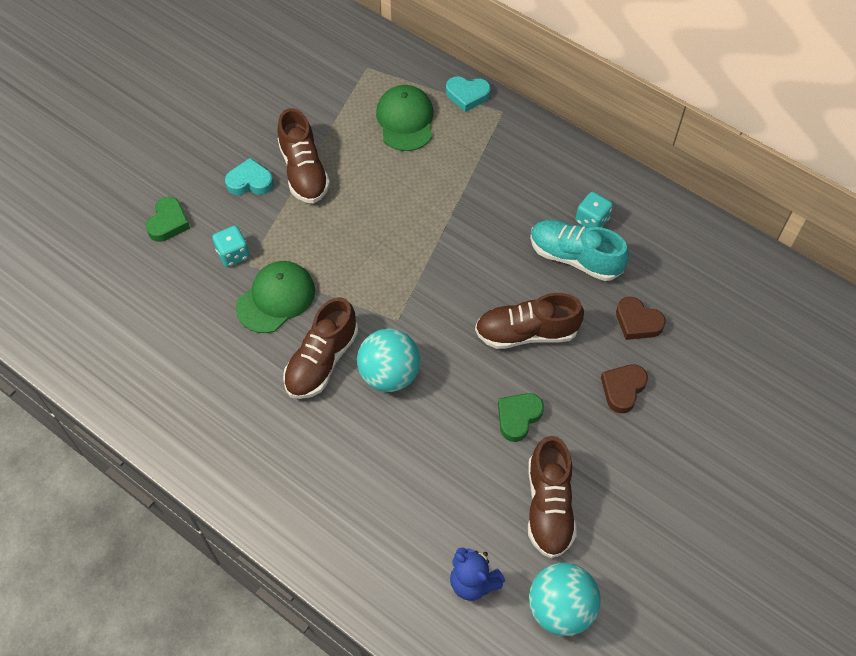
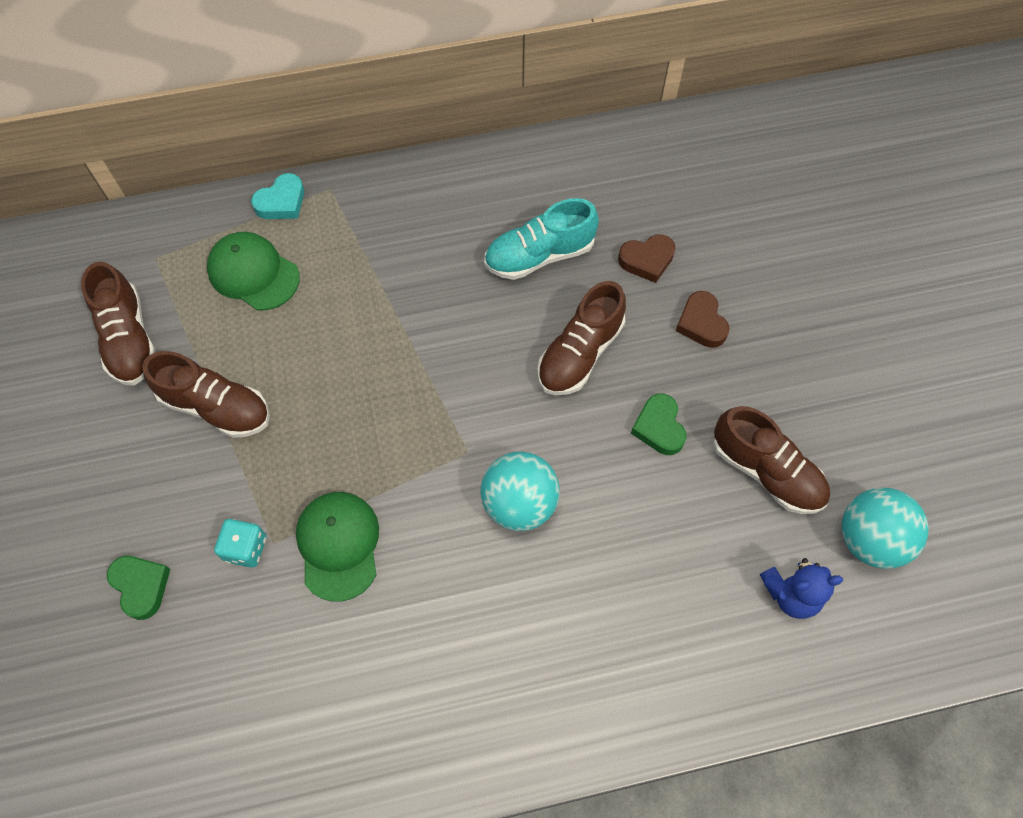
camera: 50 degrees left, 5 degrees up
turquoise heart [225,158,274,195] -> none
brown shoe [283,297,358,399] -> brown shoe moved to [81,262,156,386]
turquoise dice [575,192,613,228] -> none

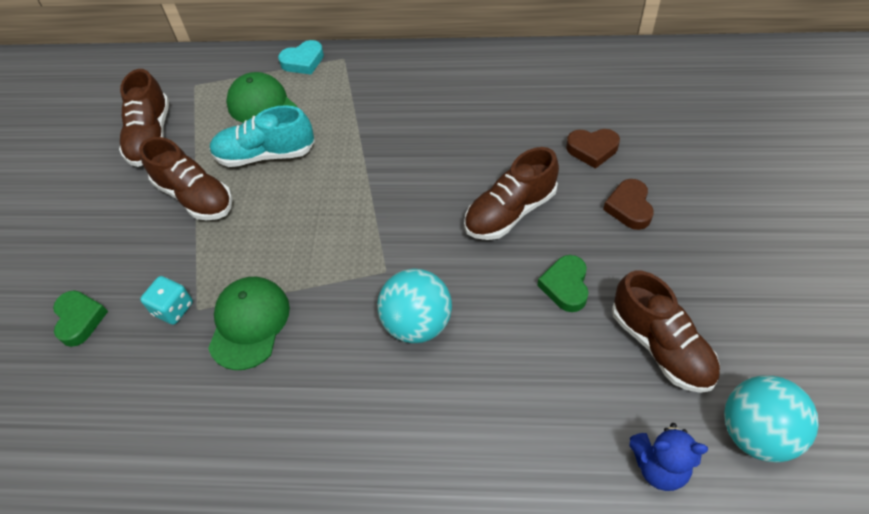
camera: 20 degrees right, 10 degrees down
turquoise shoe [484,198,599,280] -> turquoise shoe moved to [209,105,315,167]

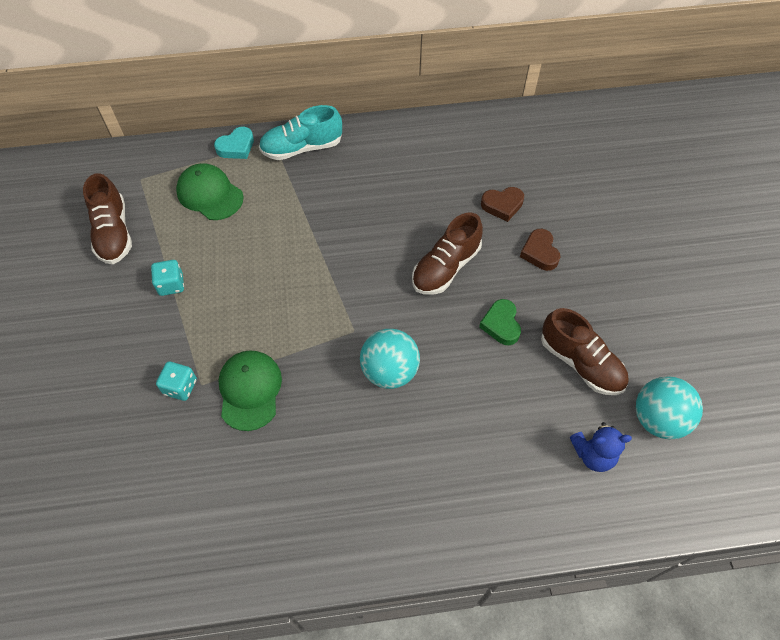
camera: 15 degrees left, 5 degrees up
green heart [53,290,108,347] -> none
brown shoe [139,137,233,220] -> turquoise dice [151,260,184,296]
turquoise shoe [209,105,315,167] -> turquoise shoe moved to [259,105,342,160]

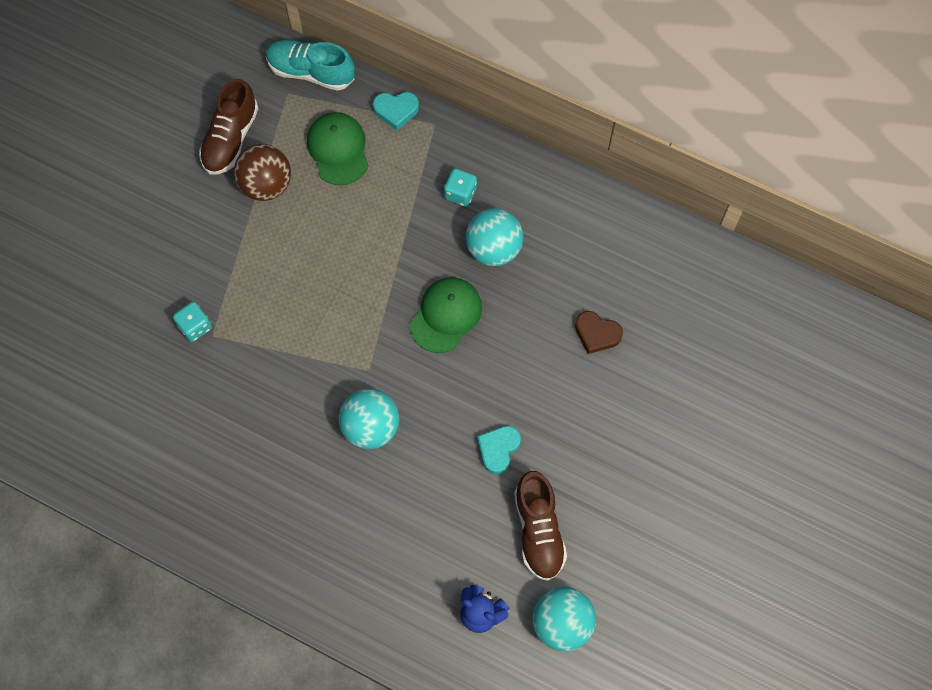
camera: 35 degrees right, 10 degrees up
turquoise dice [151,260,184,296] -> turquoise dice moved to [444,168,477,207]
green cap [219,351,282,431] -> green cap moved to [410,277,482,353]
turquoise shoe [259,105,342,160] -> turquoise shoe moved to [266,40,355,91]
brown shoe [412,213,483,295] -> none
green heart [479,299,521,345] -> turquoise heart [477,426,521,474]
brown heart [520,229,561,271] -> none
none -> brown ball [234,144,291,201]
none -> turquoise ball [466,208,523,266]

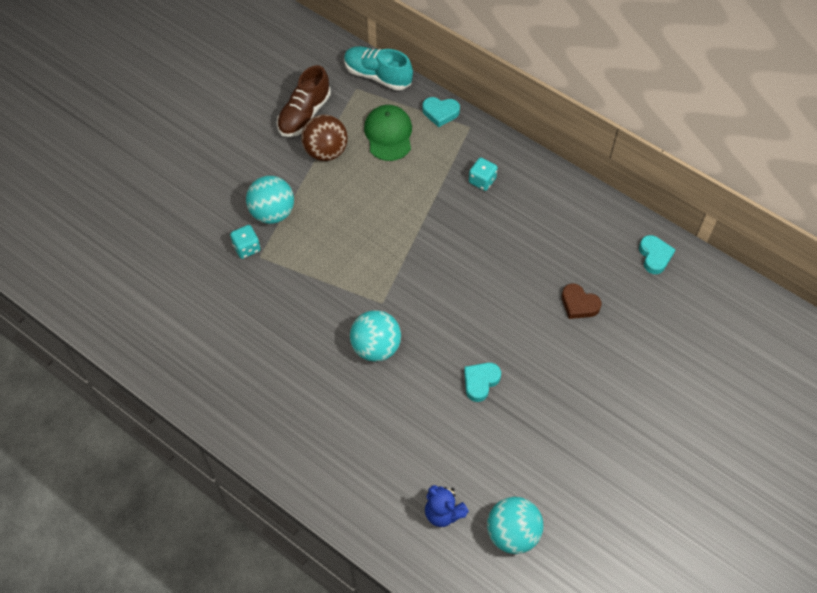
camera: 10 degrees right, 10 degrees down
green cap [410,277,482,353] -> none
turquoise ball [466,208,523,266] -> turquoise ball moved to [246,176,294,224]
brown shoe [514,471,567,581] -> none
none -> turquoise heart [639,235,676,274]

